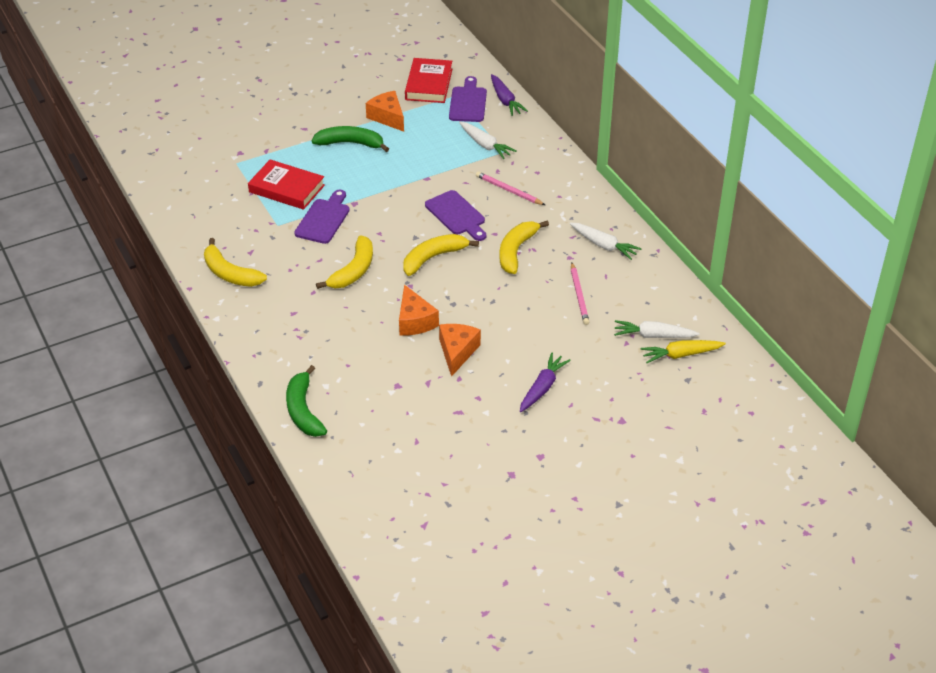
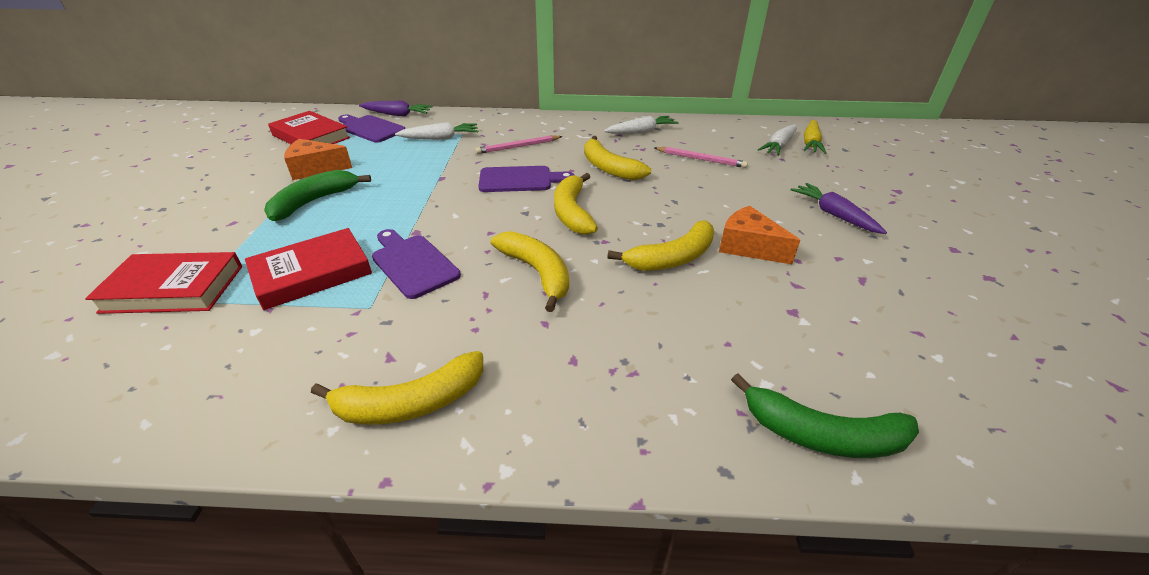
camera: 60 degrees left, 5 degrees down
orange cheese [399,285,439,336] -> yellow banana [607,221,714,271]
none -> red book [85,252,242,314]

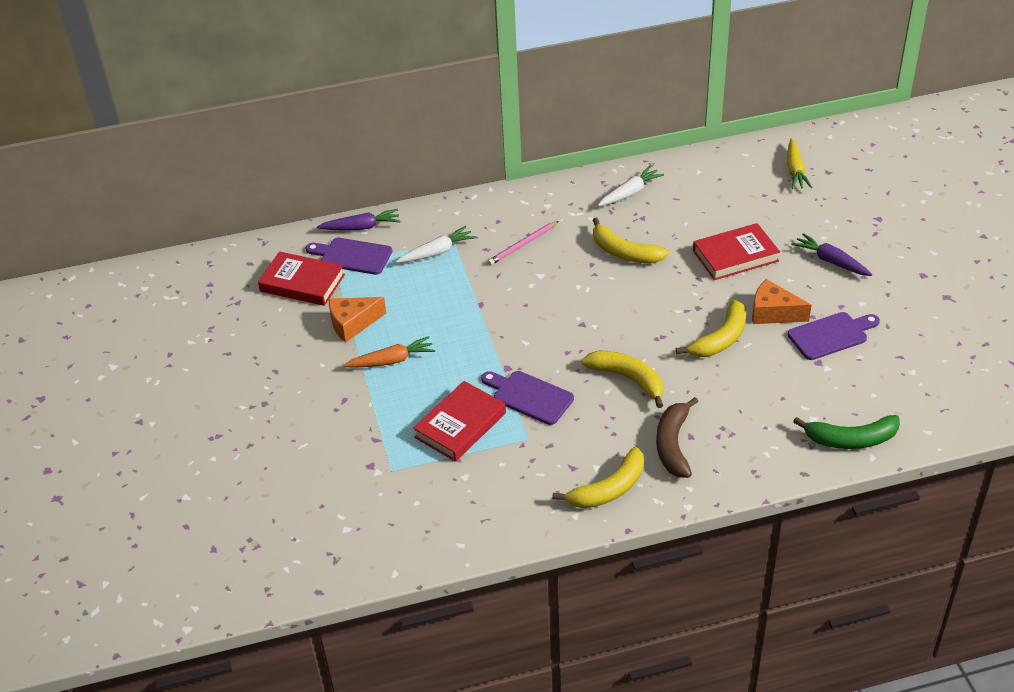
camera: 15 degrees left, 5 degrees up
red book [85,252,242,314] -> red book moved to [693,223,780,280]
green banana [264,170,371,221] -> orange carrot [343,336,435,368]
purple cutting board [479,166,574,192] -> purple cutting board moved to [788,312,880,360]
yellow banana [554,173,598,235] -> none
pink pencil [654,147,748,168] -> none
white carrot [758,124,797,156] -> none
none -> brown banana [656,397,698,478]

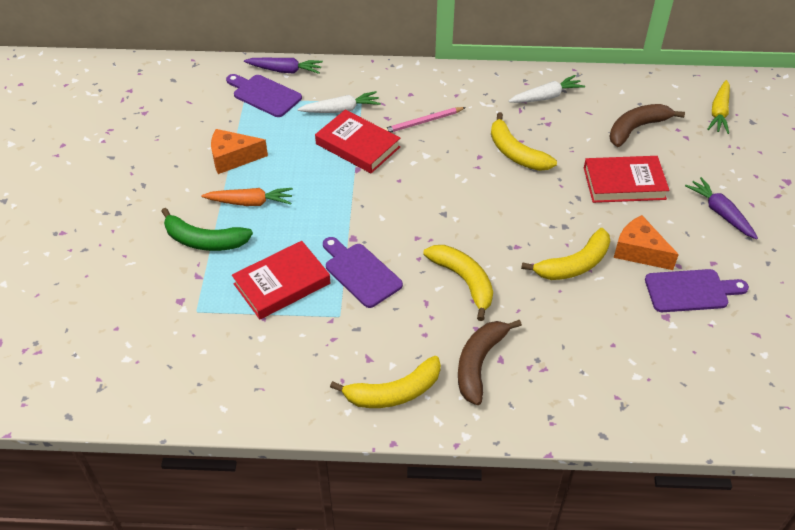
camera: 15 degrees right, 5 degrees up
red book [258,251,345,306] -> red book moved to [315,110,400,173]
green banana [793,415,900,449] -> green banana moved to [161,208,253,251]
none -> brown banana [609,104,685,147]

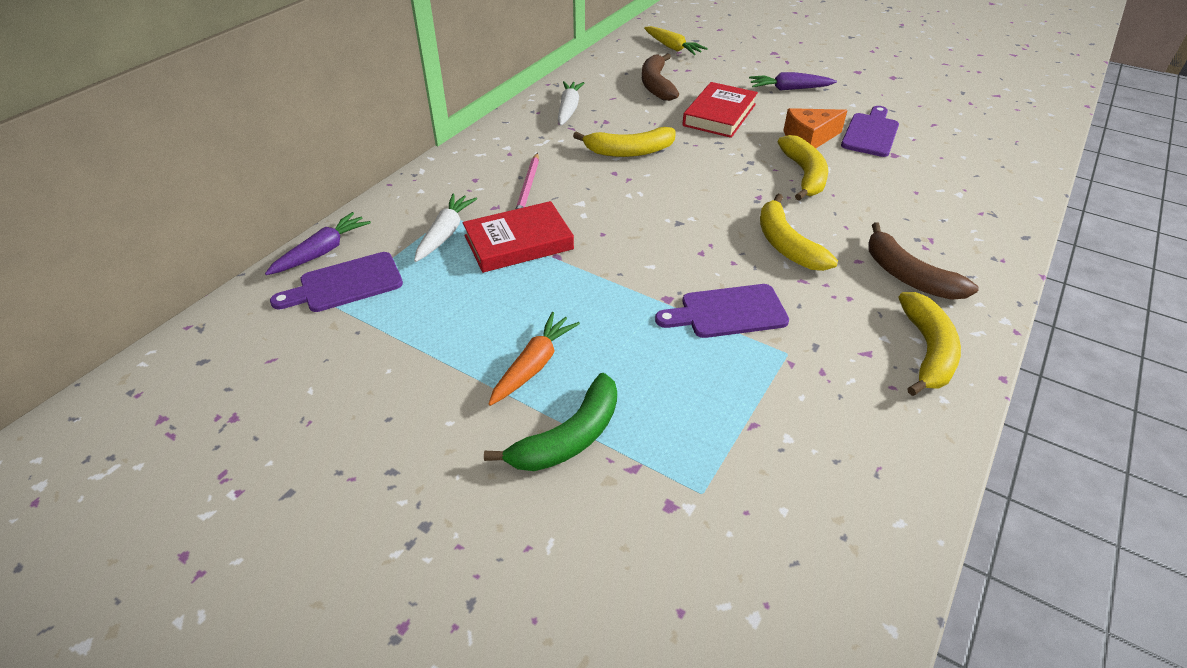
camera: 60 degrees left, 5 degrees down
orange cheese [211,129,268,174] -> none
red book [232,241,330,319] -> none
yellow banana [423,245,493,321] -> yellow banana turned 105 degrees counterclockwise [760,194,838,271]

